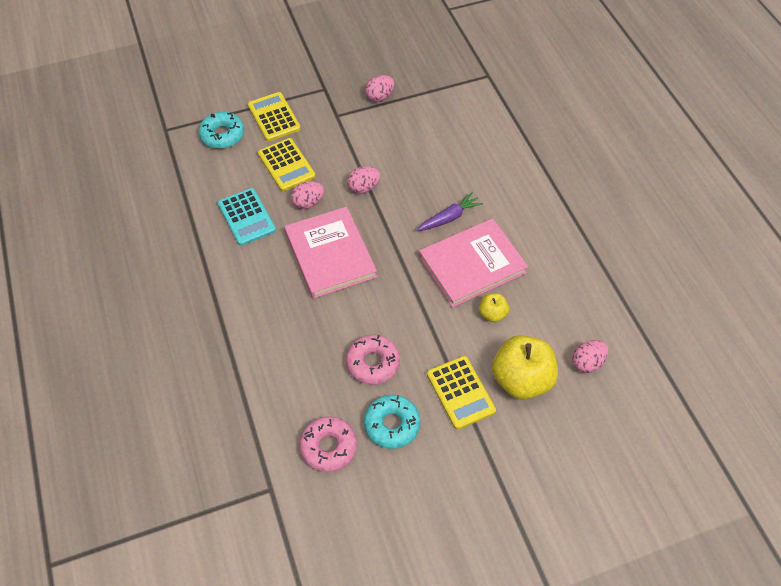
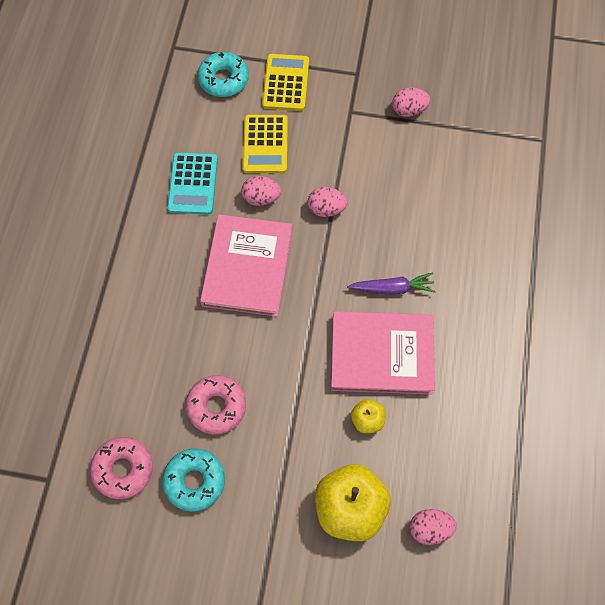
camera: 30 degrees right, 10 degrees up
yellow calculator [427,356,496,429] -> none

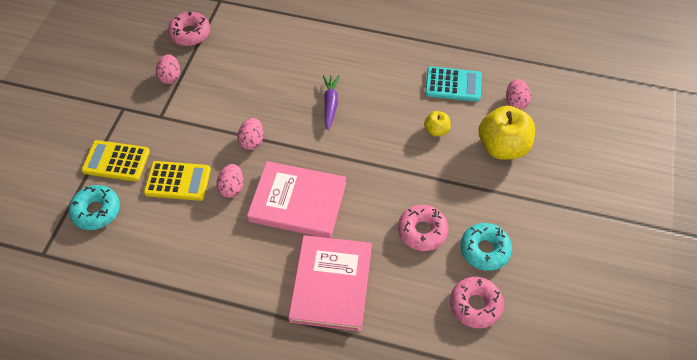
camera: 85 degrees left, 10 degrees down
turquoise calculator [167,152,218,215] -> turquoise calculator moved to [425,66,482,102]
pink book [331,311,435,395] -> pink book moved to [288,235,372,331]
none -> pink donut [168,12,210,46]

